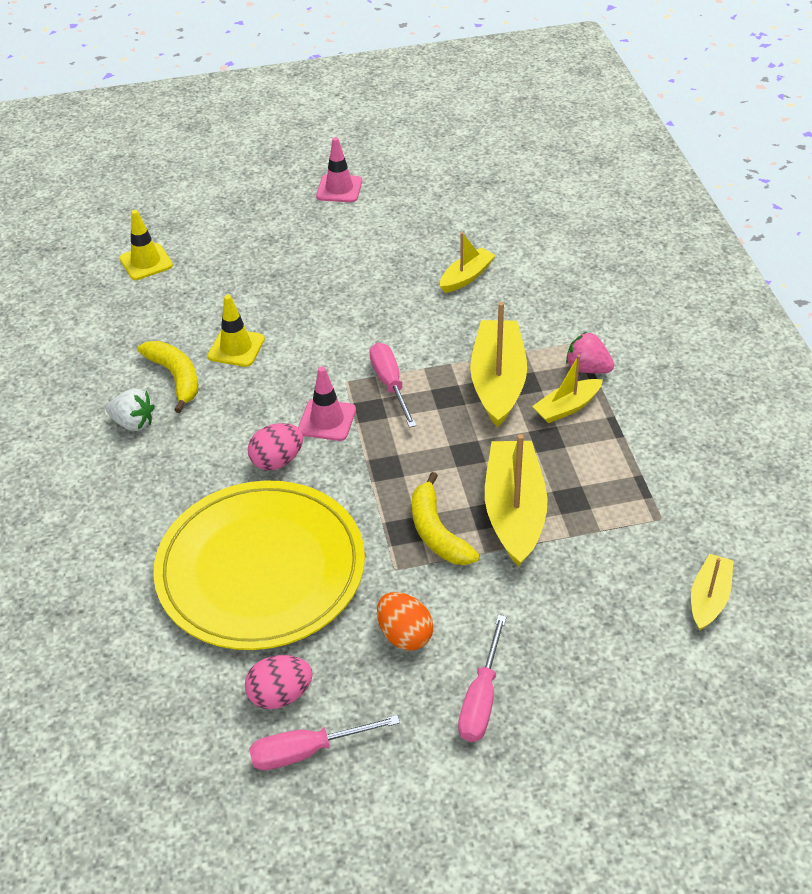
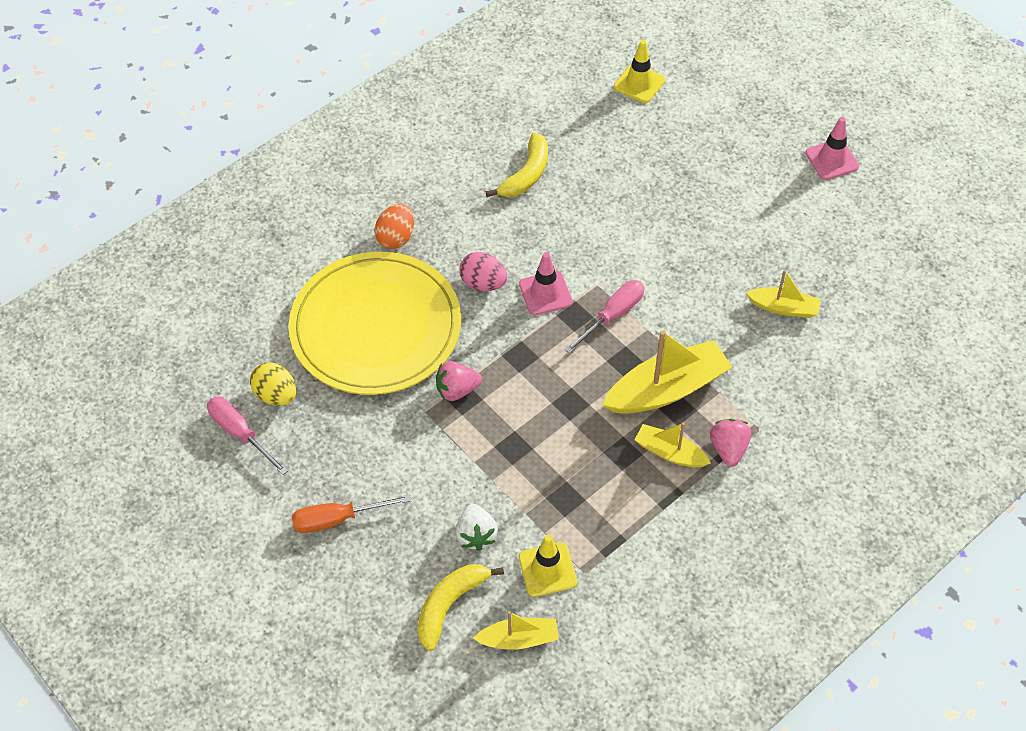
camera: 60 degrees right, 10 degrees up
white strawberry [106,389,155,431] -> white strawberry moved to [455,504,498,551]
yellow traffic cone [207,295,265,367] -> yellow traffic cone moved to [519,535,577,597]
pink egg [245,655,313,709] -> yellow egg [250,362,296,406]
orange egg [377,592,433,650] -> orange egg moved to [375,203,414,249]
yellow banana [412,472,480,565] -> yellow banana moved to [417,564,504,651]
pink screwdriver [458,615,506,742] -> orange screwdriver [292,494,412,533]
yellow boat [485,434,548,567] -> none
none -> pink strawberry [436,361,482,401]

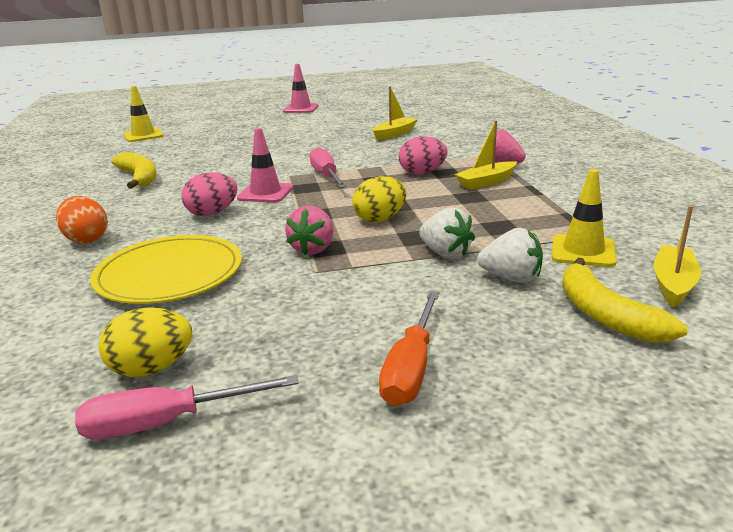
camera: 60 degrees left, 30 degrees down
yellow plate [289,252,461,395] -> yellow plate [90,235,242,304], size x0.64
yellow boat [602,330,732,414] -> pink egg [398,136,448,174]
none -> yellow egg [352,176,407,223]
none -> white strawberry [419,207,475,259]

